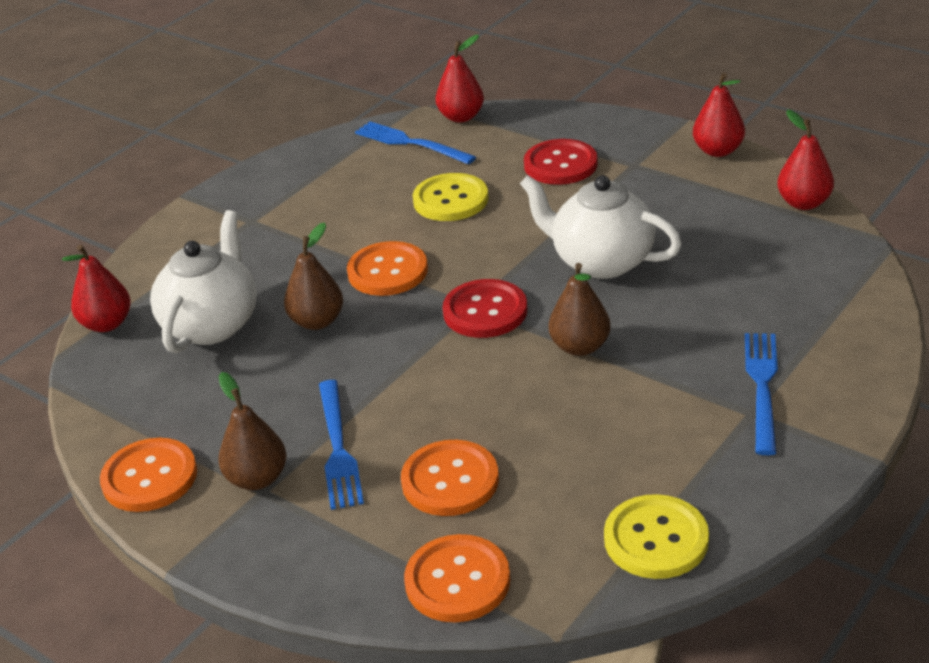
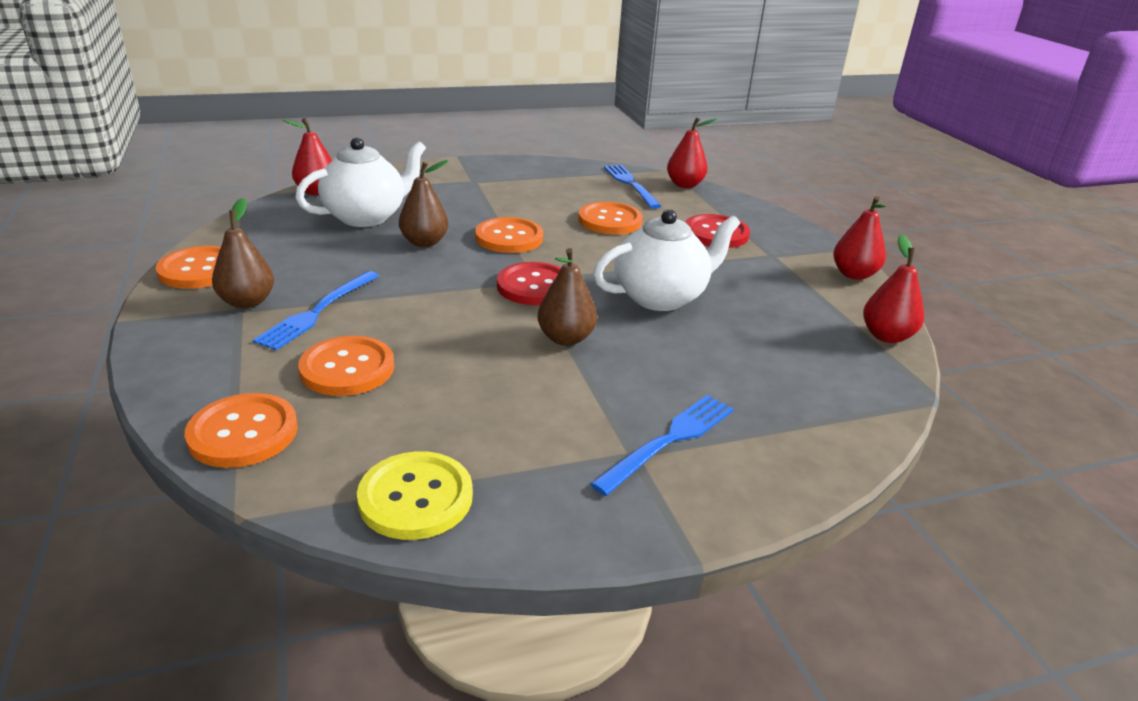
camera: 30 degrees right, 5 degrees down
yellow button [413,173,489,221] -> orange button [578,202,643,234]
white teapot [520,175,682,279] -> white teapot turned 90 degrees clockwise [593,209,740,311]

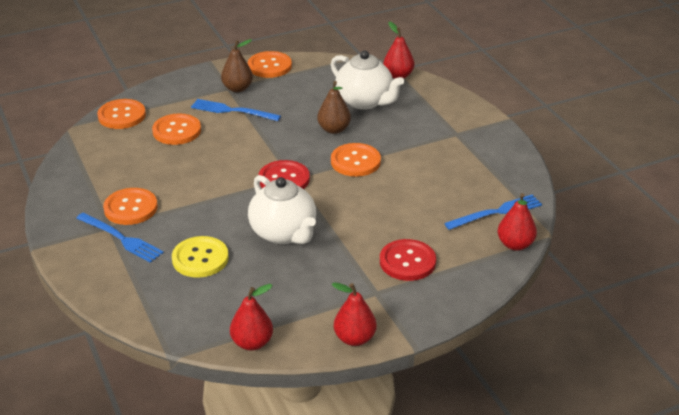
camera: 85 degrees right, 5 degrees up
yellow button [357,451,473,540] -> yellow button moved to [172,236,229,278]
brown pear [538,248,597,346] -> none
orange button [578,202,643,234] -> orange button moved to [103,188,158,225]

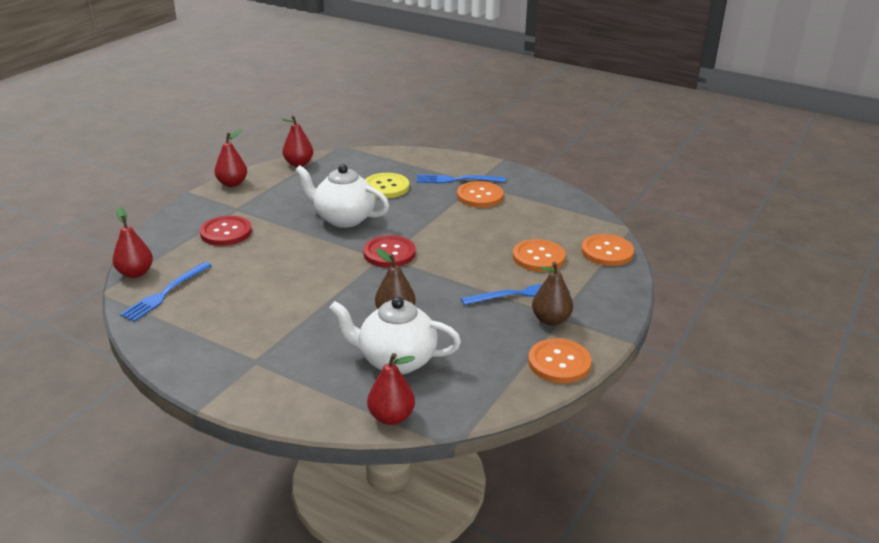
camera: 145 degrees right, 5 degrees down
orange button [331,143,381,177] -> none

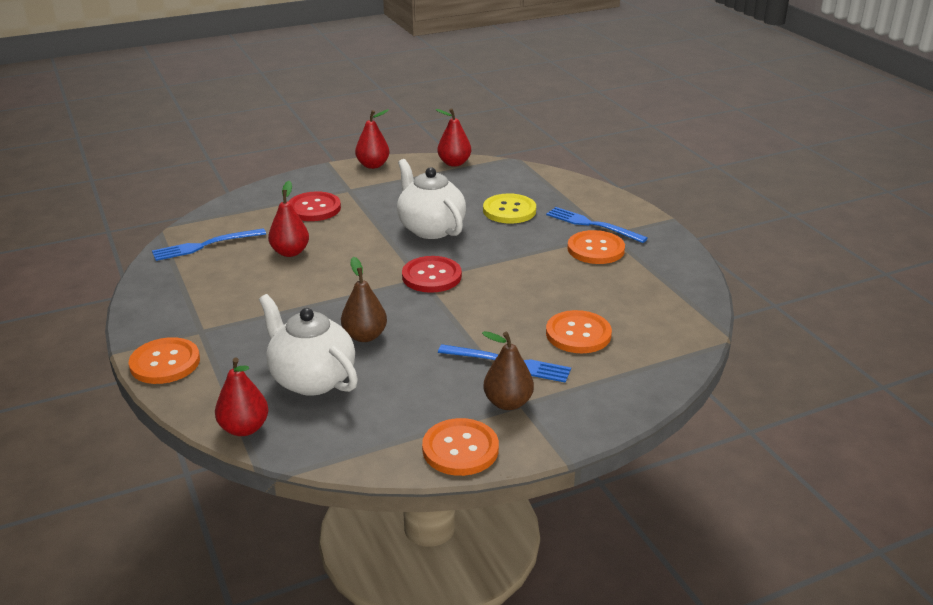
camera: 35 degrees right, 0 degrees up
red pear [112,207,153,278] -> red pear moved to [268,181,309,257]
orange button [581,234,634,266] -> orange button moved to [129,337,200,384]

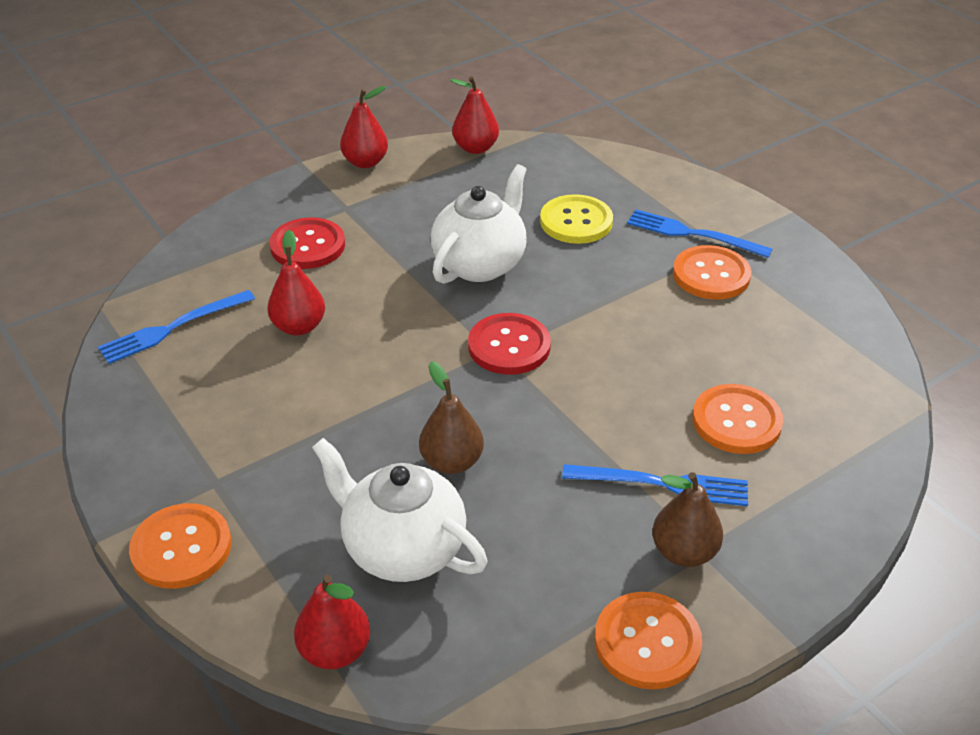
camera: 10 degrees left, 10 degrees up
white teapot [397,159,466,239] -> white teapot turned 75 degrees clockwise [431,164,527,284]

